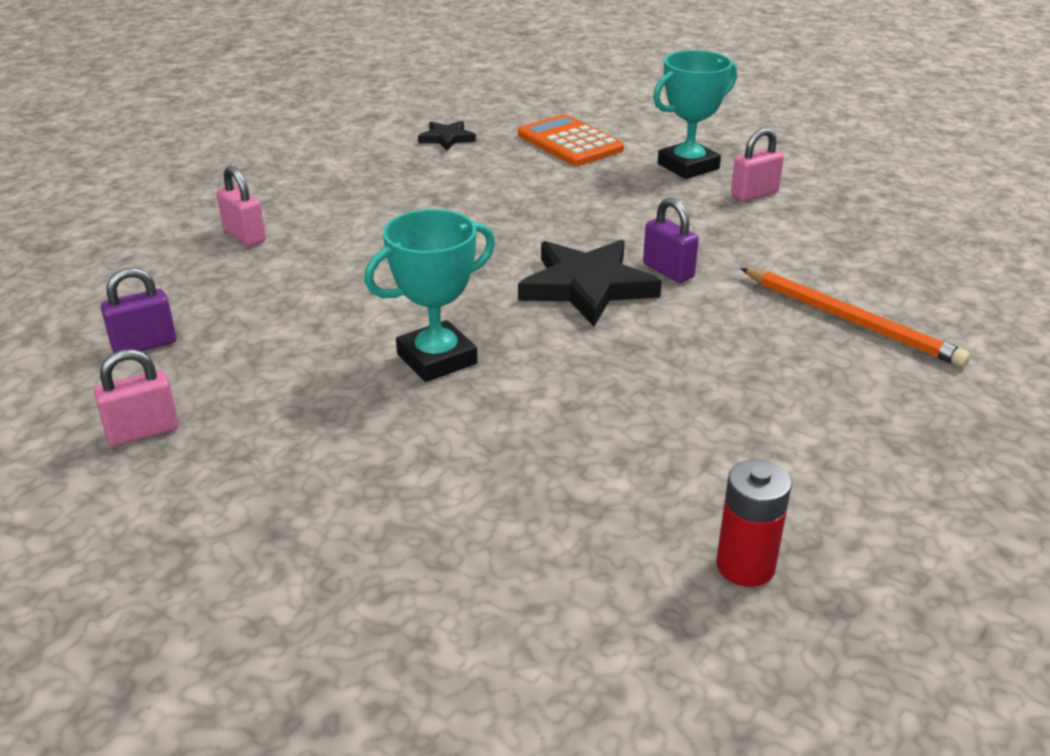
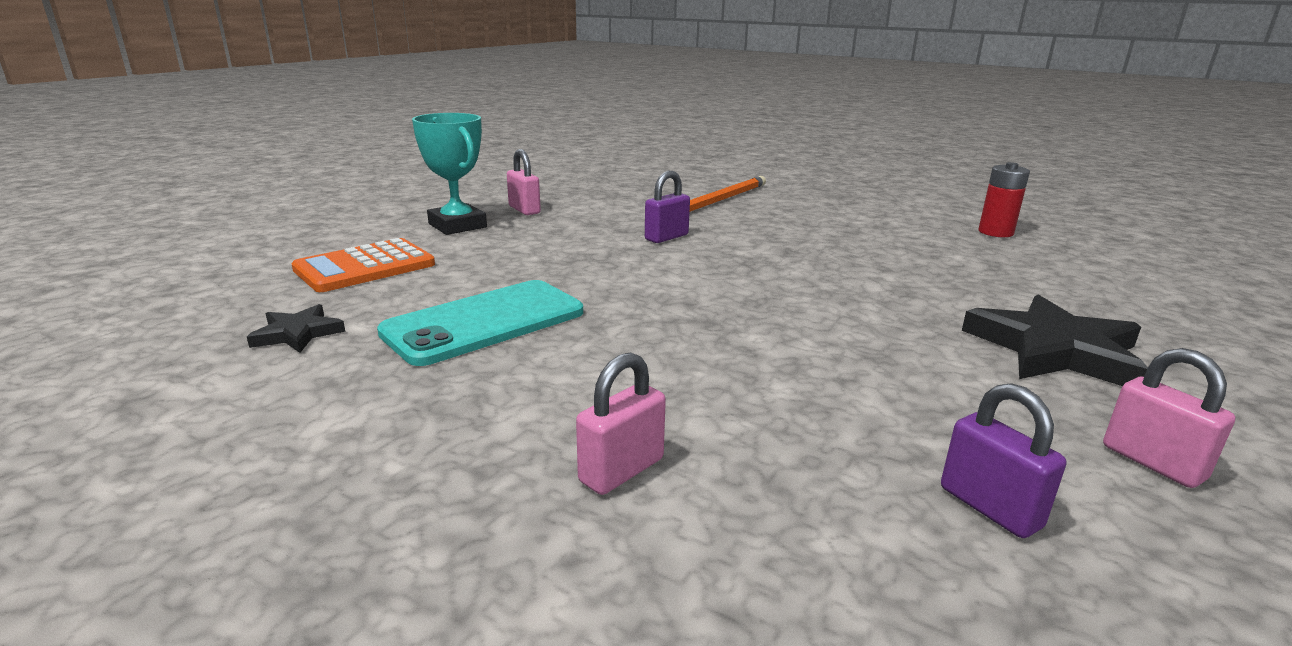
camera: 95 degrees left, 10 degrees down
turquoise trophy [364,209,495,382] -> none
black star [518,240,662,326] -> black star moved to [962,294,1148,386]
none -> turquoise phone [377,280,583,366]

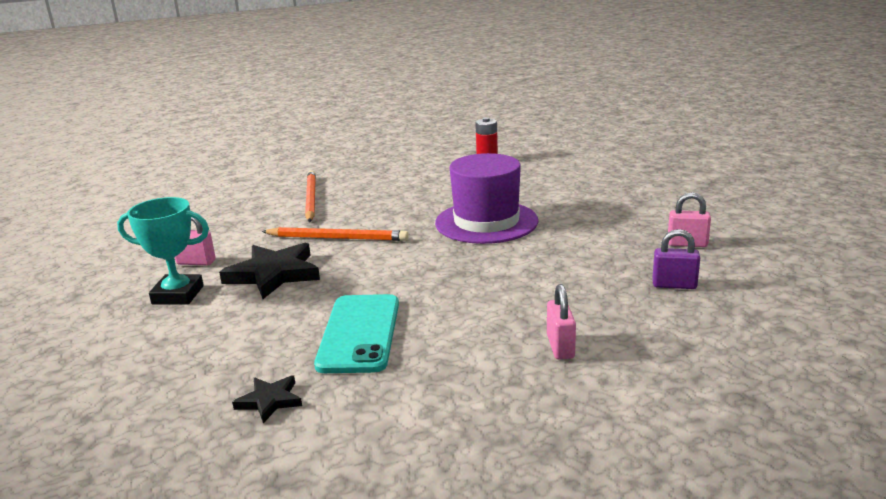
camera: 45 degrees left, 0 degrees up
orange calculator [291,238,435,292] -> none
purple padlock [645,171,690,243] -> orange pencil [261,227,409,241]
black star [962,294,1148,386] -> black star moved to [219,243,320,299]
none -> purple hat [435,153,538,244]

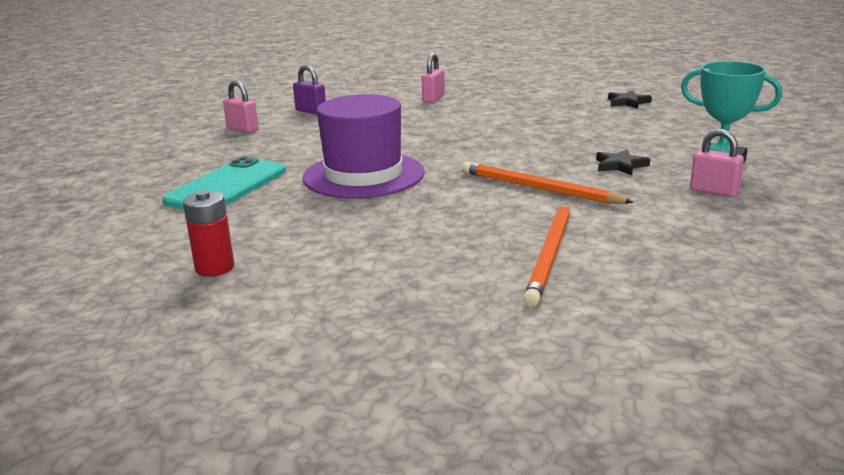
camera: 155 degrees left, 0 degrees up
black star [219,243,320,299] -> black star [596,149,650,175], size x0.52
turquoise phone [314,294,399,373] -> turquoise phone moved to [162,156,286,210]

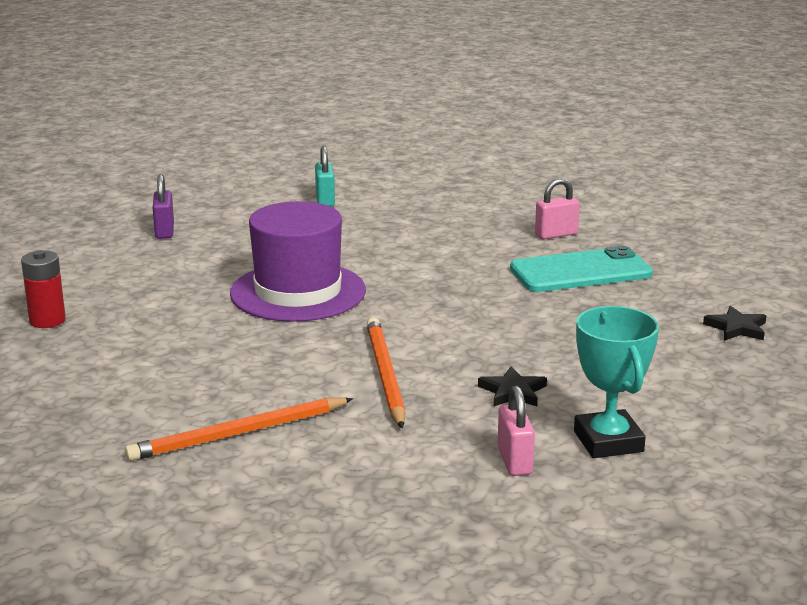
camera: 45 degrees right, 0 degrees up
turquoise phone [162,156,286,210] -> turquoise phone moved to [510,246,653,292]
pink padlock [223,80,259,133] -> turquoise padlock [315,146,335,207]
purple padlock [293,65,326,115] -> purple padlock moved to [153,174,174,239]

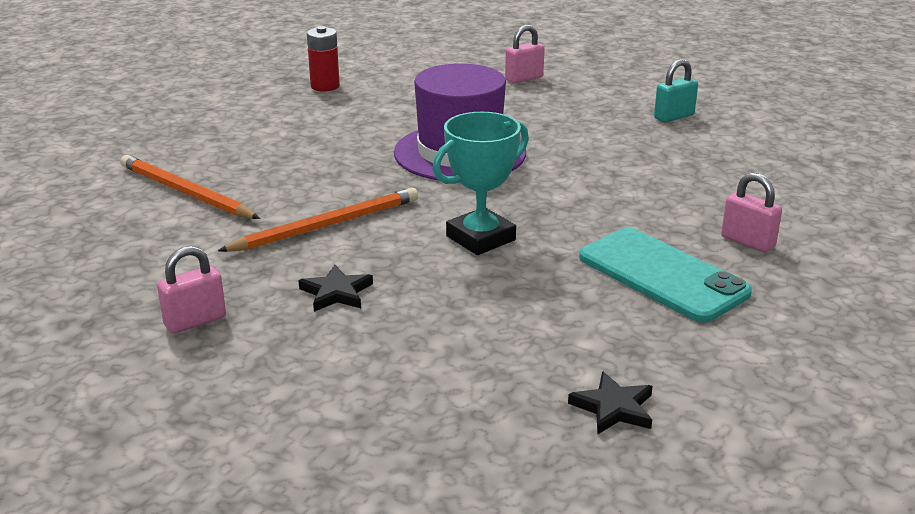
camera: 65 degrees right, 5 degrees up
purple padlock [153,174,174,239] -> pink padlock [505,25,545,83]
turquoise trophy [574,306,659,458] -> turquoise trophy moved to [433,112,529,255]

